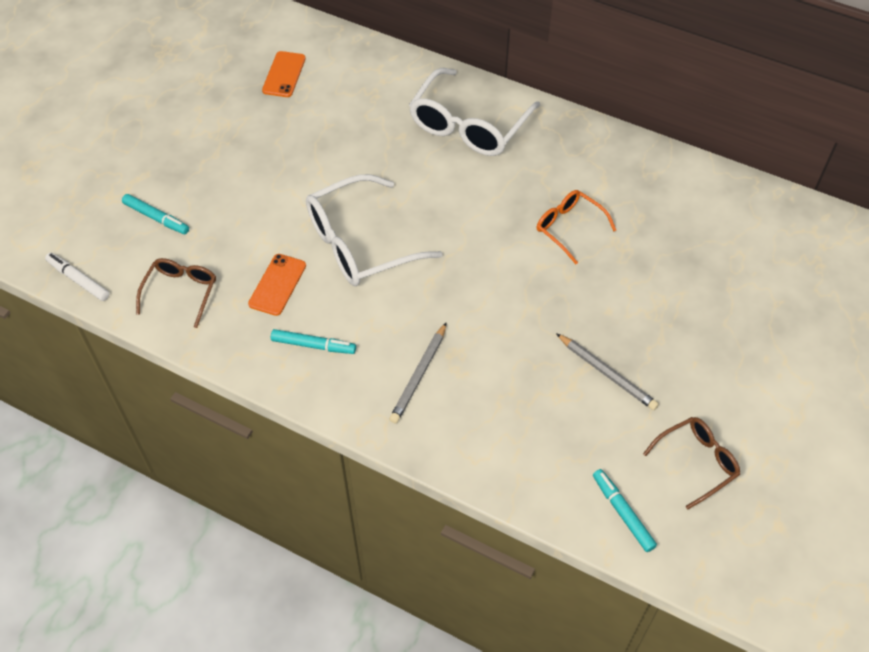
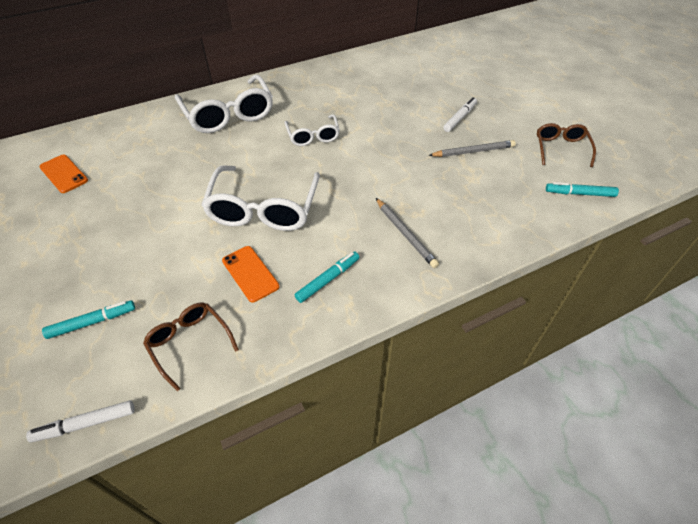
camera: 55 degrees left, 5 degrees down
orange glasses [537,190,616,264] -> none
none -> white glasses [284,114,340,146]
none -> white marker [443,97,477,132]

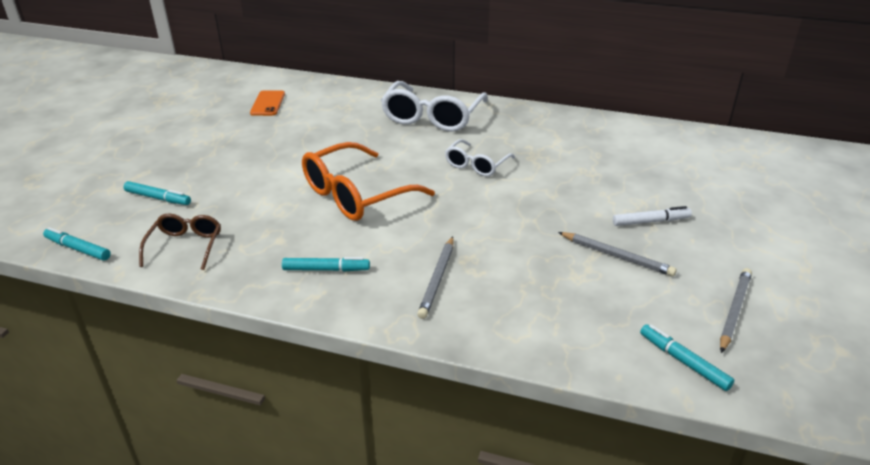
camera: 45 degrees right, 15 degrees down
white marker [26,400,135,442] -> turquoise marker [43,227,111,261]
white glasses [201,165,320,231] -> orange glasses [302,142,435,221]
orange phone [222,246,280,302] -> none
brown glasses [537,123,596,167] -> grey pencil [720,268,752,353]

